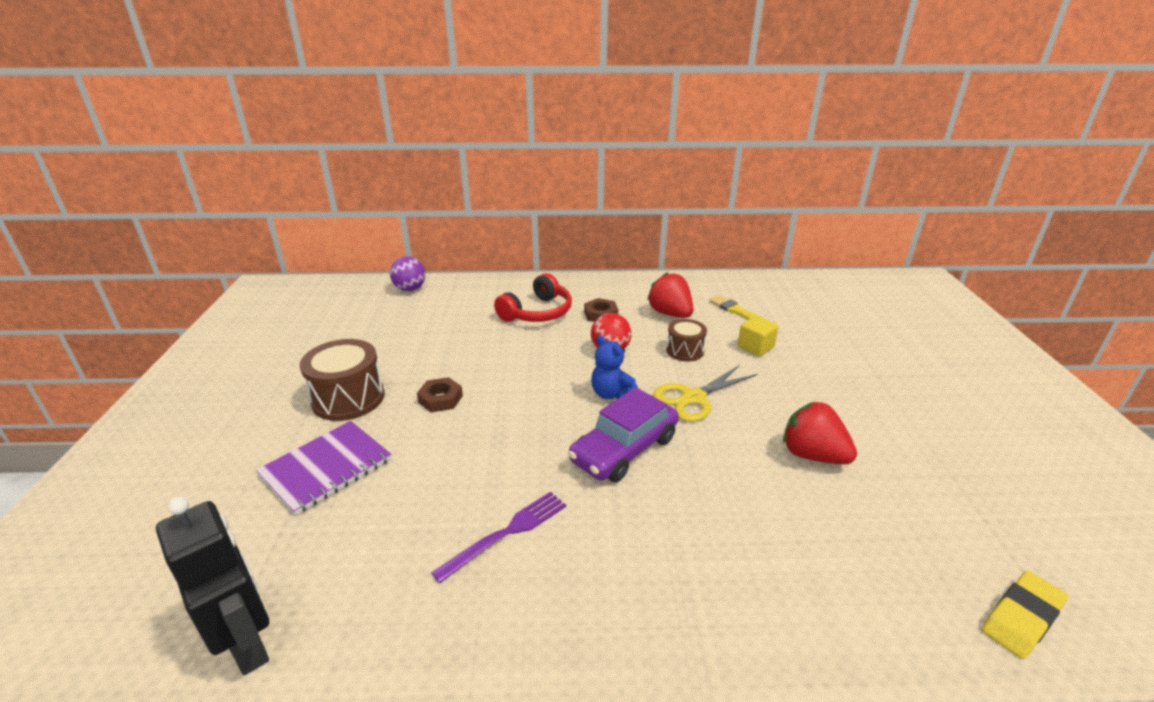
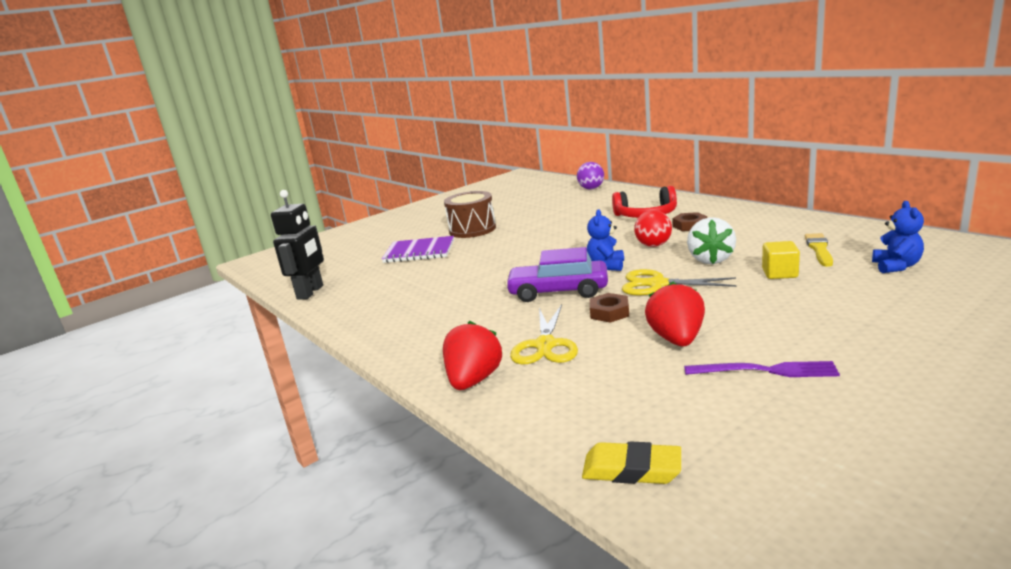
camera: 55 degrees right, 10 degrees down
brown nut [417,377,463,412] -> brown nut moved to [590,293,629,323]
purple fork [431,491,566,583] -> purple fork moved to [684,361,840,377]
red strawberry [647,272,694,318] -> red strawberry moved to [443,321,502,390]
brown drum [666,319,707,361] -> white strawberry [687,217,736,264]
none -> yellow scissors [510,304,578,365]
none -> blue teddy bear [872,201,924,273]

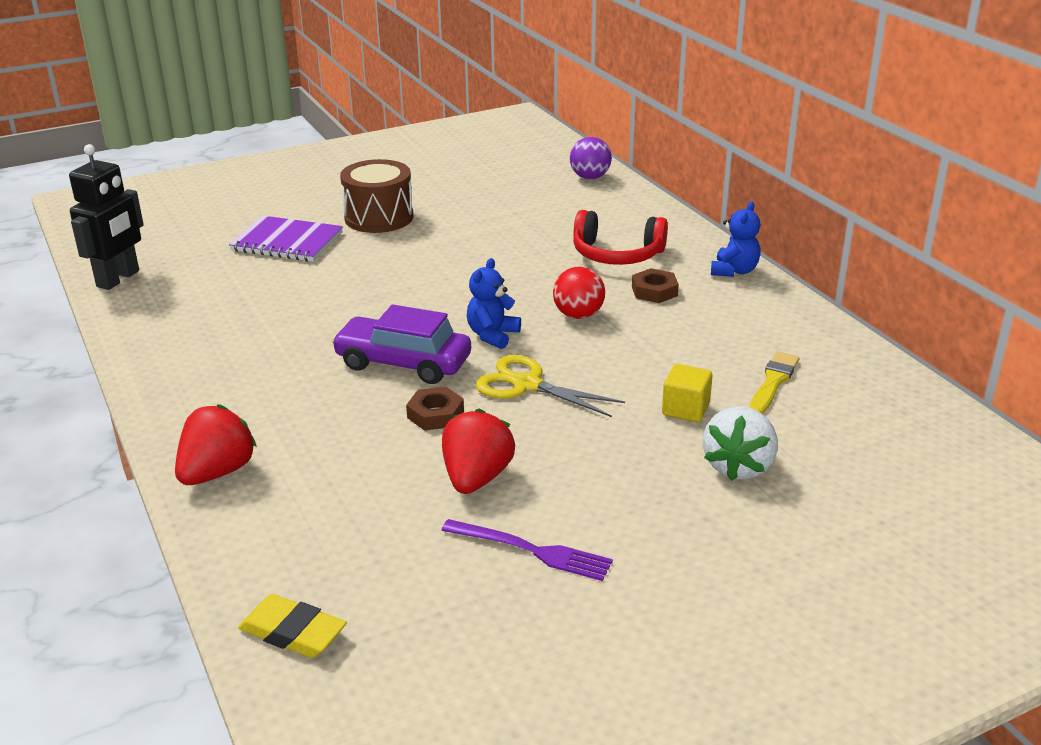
camera: 10 degrees right, 10 degrees up
yellow scissors [510,304,578,365] -> none
white strawberry [687,217,736,264] -> white strawberry moved to [703,406,778,481]
blue teddy bear [872,201,924,273] -> blue teddy bear moved to [711,202,761,277]

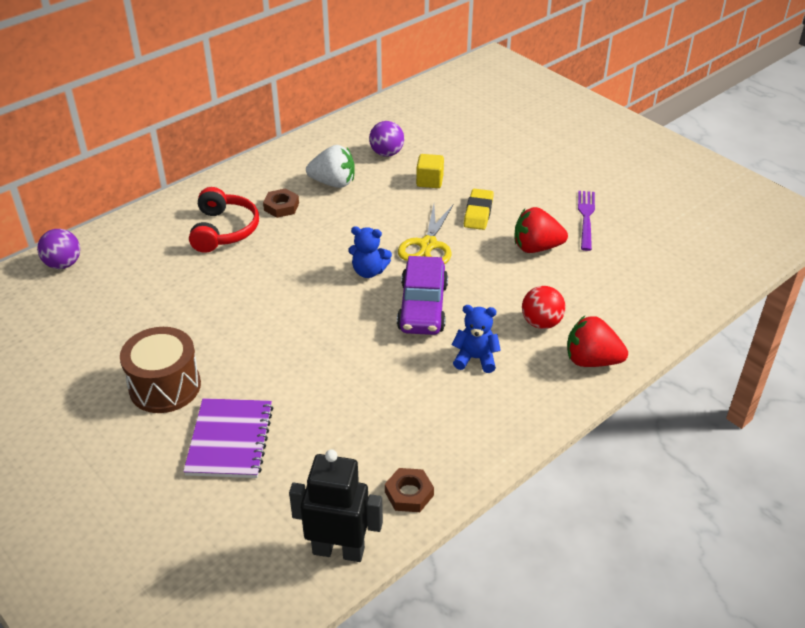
camera: 105 degrees left, 10 degrees up
yellow eraser [238,594,347,658] -> yellow eraser moved to [464,189,494,230]
brown nut [406,387,464,431] -> brown nut moved to [385,468,434,512]
red ball [553,267,605,319] -> red ball moved to [522,286,565,329]
white strawberry [703,406,778,481] -> white strawberry moved to [306,145,354,188]
blue teddy bear [711,202,761,277] -> blue teddy bear moved to [452,305,501,373]
yellow brush [750,351,799,414] -> purple ball [369,121,404,157]

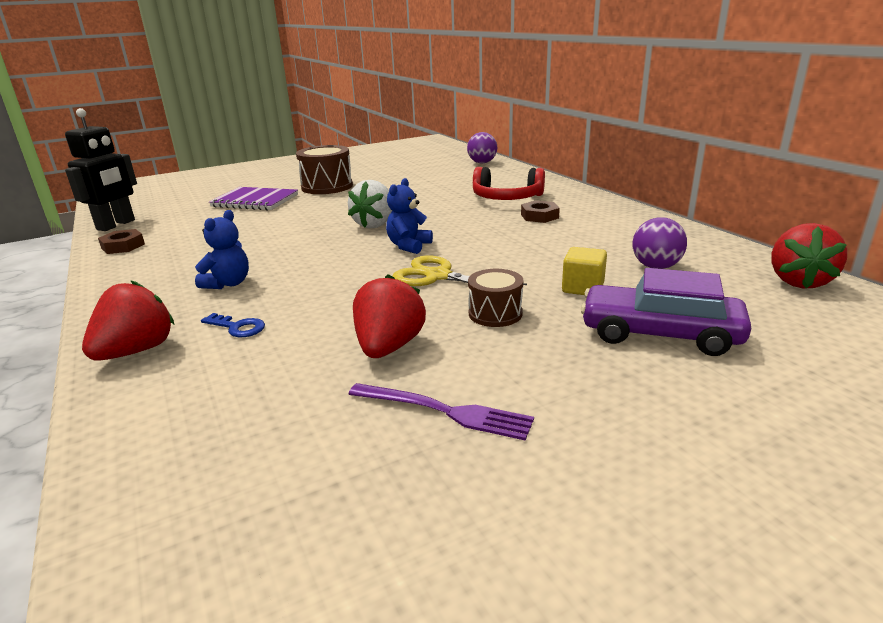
camera: 105 degrees right, 15 degrees down
white strawberry [306,145,354,188] -> white strawberry moved to [348,180,392,229]
purple car [397,256,448,335] -> purple car moved to [581,268,751,356]
yellow eraser [464,189,494,230] -> brown drum [468,269,523,327]
red ball [522,286,565,329] -> blue key [201,313,265,337]
none -> red strawberry [772,223,847,289]

